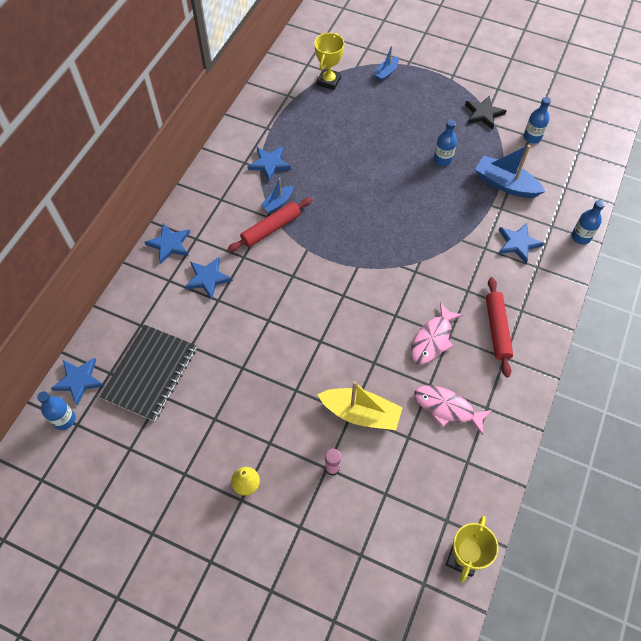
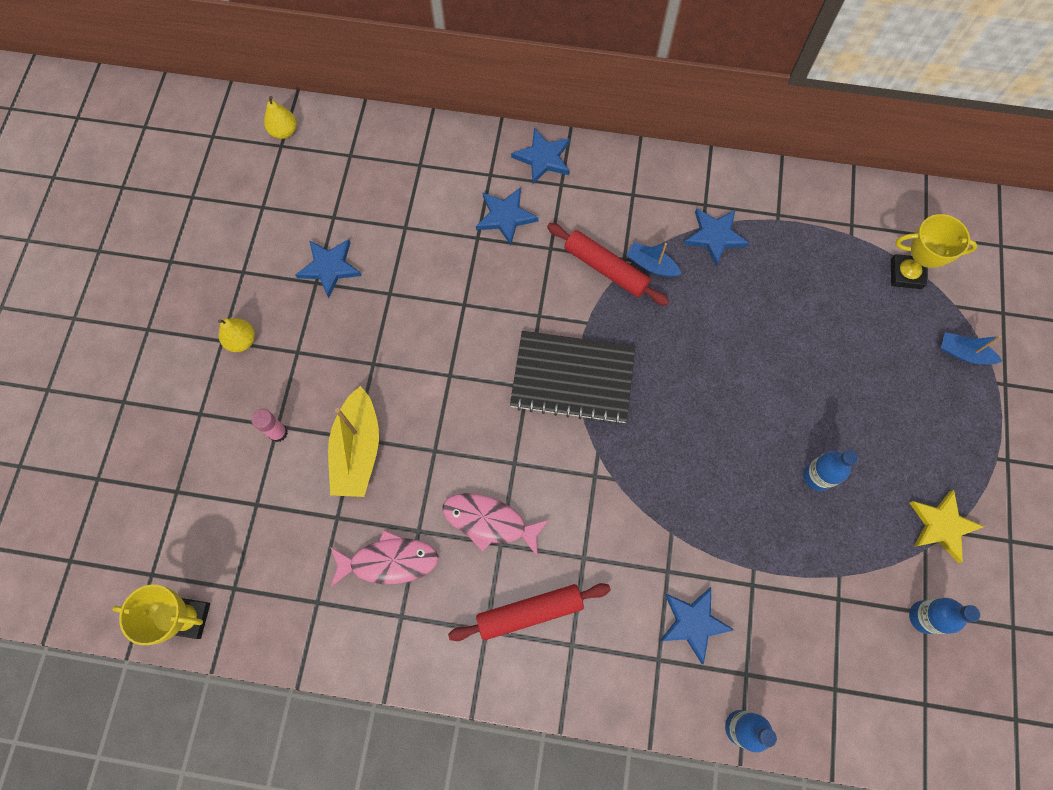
camera: 75 degrees right, 10 degrees up
blue bottle [37,391,76,430] -> yellow pear [264,96,297,139]
blue star [51,357,104,406] -> blue star moved to [296,239,362,298]
black notebook [100,325,196,421] -> black notebook moved to [510,331,635,424]
pink fish [414,385,492,435] -> pink fish turned 75 degrees clockwise [330,530,439,587]
black star [465,96,507,129] -> yellow star [910,490,984,563]
blue boat [475,145,545,198] -> none

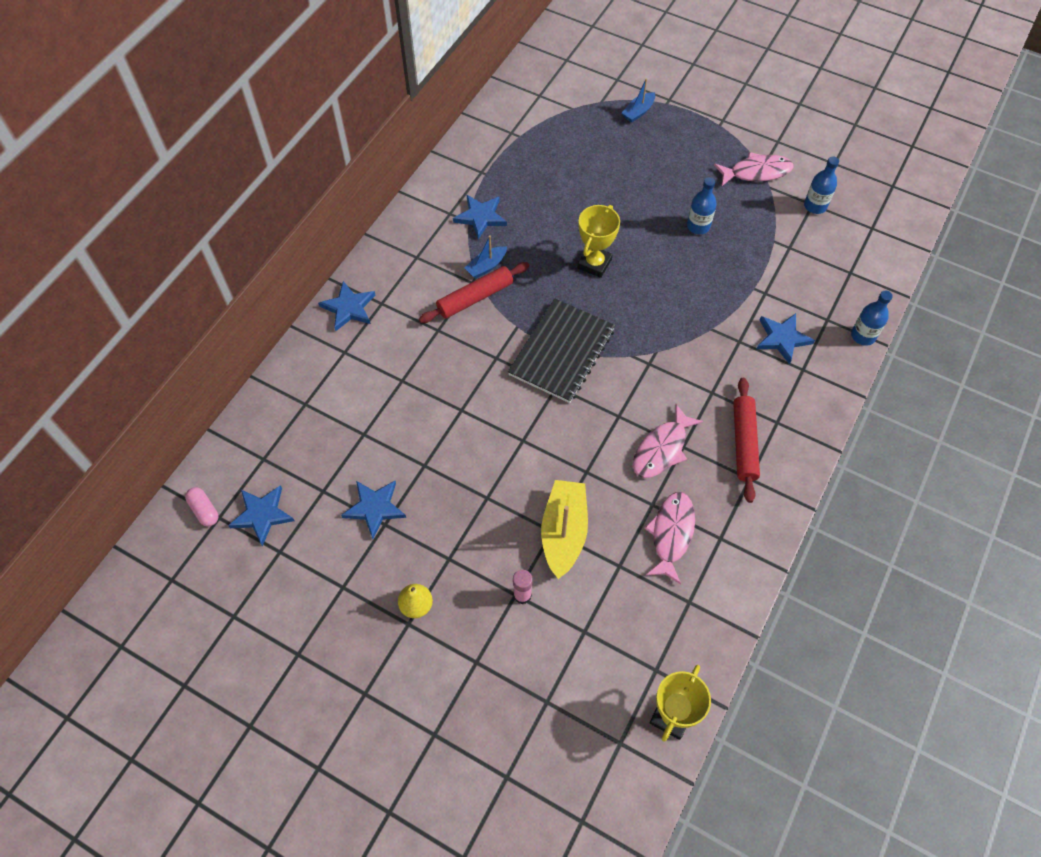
camera: 70 degrees left, 10 degrees down
yellow pear [264,96,297,139] -> pink capsule [185,487,218,526]
yellow boat [328,386,379,497] -> yellow boat turned 105 degrees counterclockwise [541,480,588,579]
blue star [476,187,539,246] -> blue star moved to [228,485,294,546]
yellow trophy [891,214,978,289] -> yellow trophy moved to [577,205,620,278]
yellow star [910,490,984,563] -> pink fish [714,152,793,186]

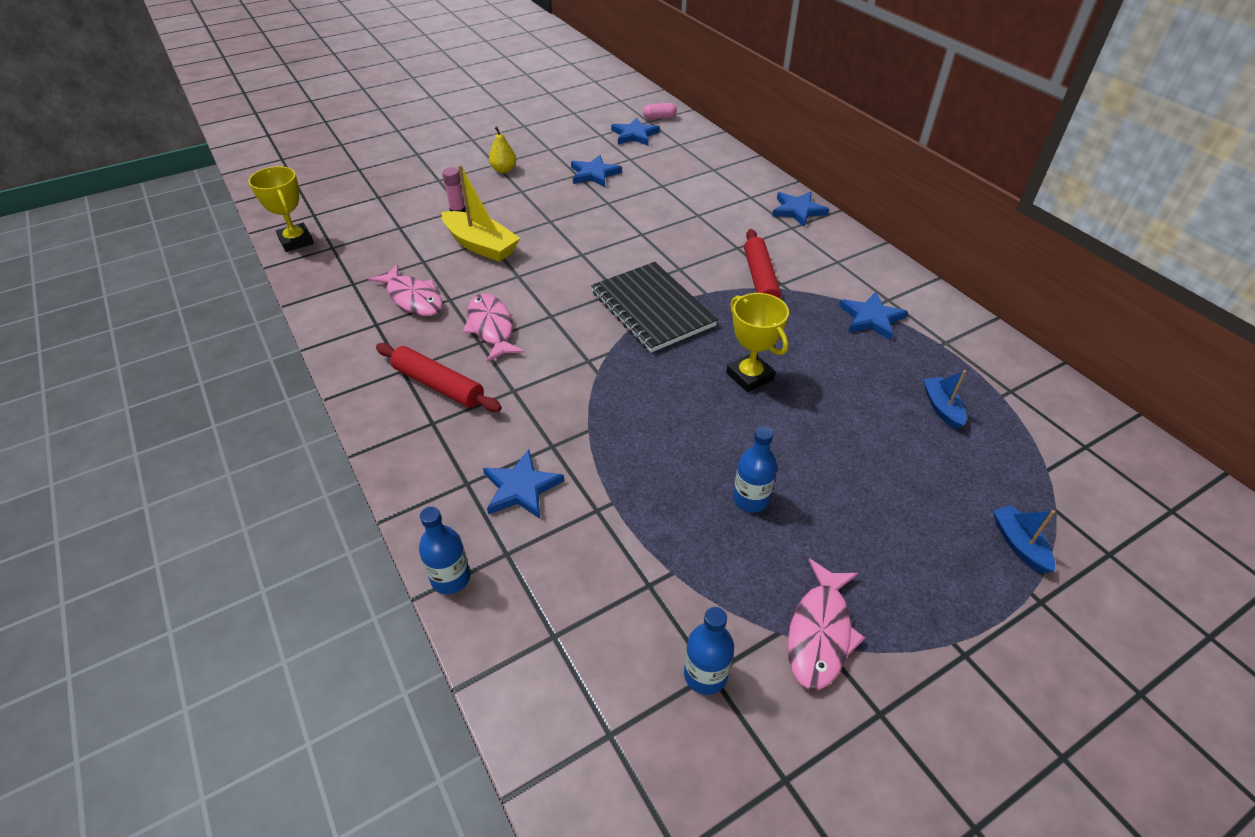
camera: 120 degrees right, 15 degrees down
blue boat [464,235,507,278] -> blue boat moved to [923,370,967,430]

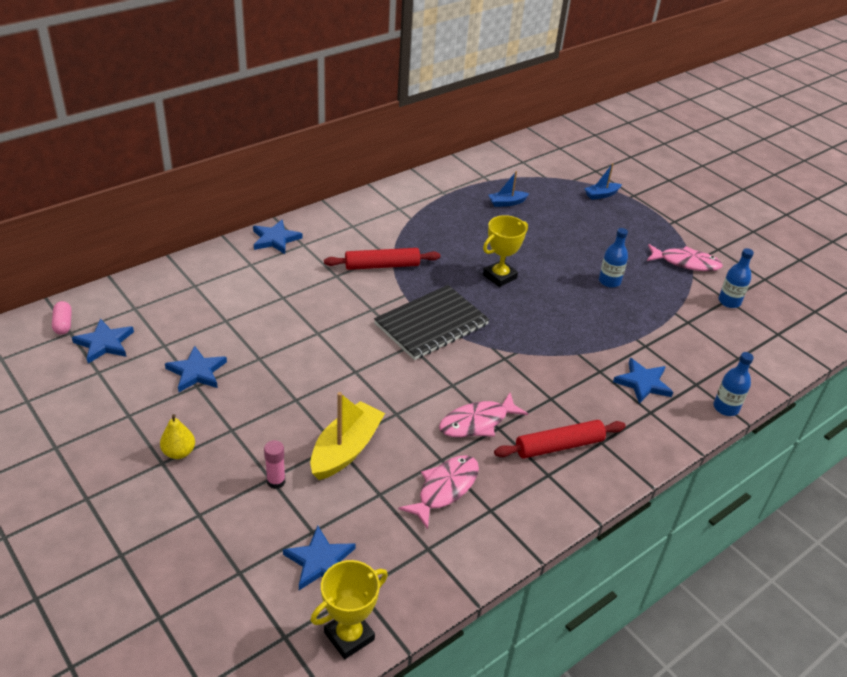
camera: 100 degrees left, 5 degrees down
red rolling pin [376,343,502,412] -> red rolling pin turned 45 degrees clockwise [494,420,626,459]
blue star [839,292,908,340] -> blue star moved to [283,526,356,590]

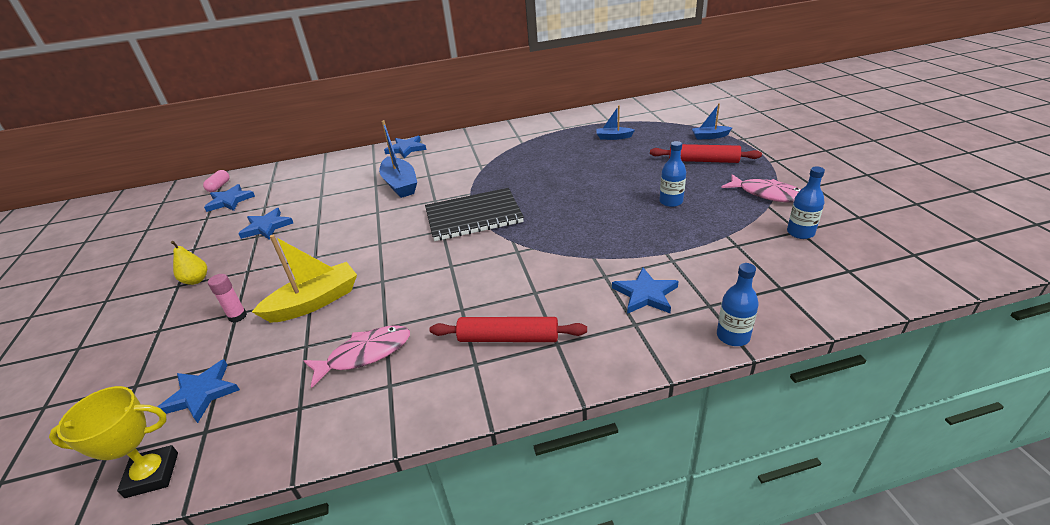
camera: 30 degrees right, 5 degrees down
red rolling pin [324,248,440,270] -> red rolling pin moved to [650,144,762,163]
pink fish [439,393,528,437] -> none
yellow trophy [483,215,528,287] -> none
none -> blue boat [379,120,417,198]

